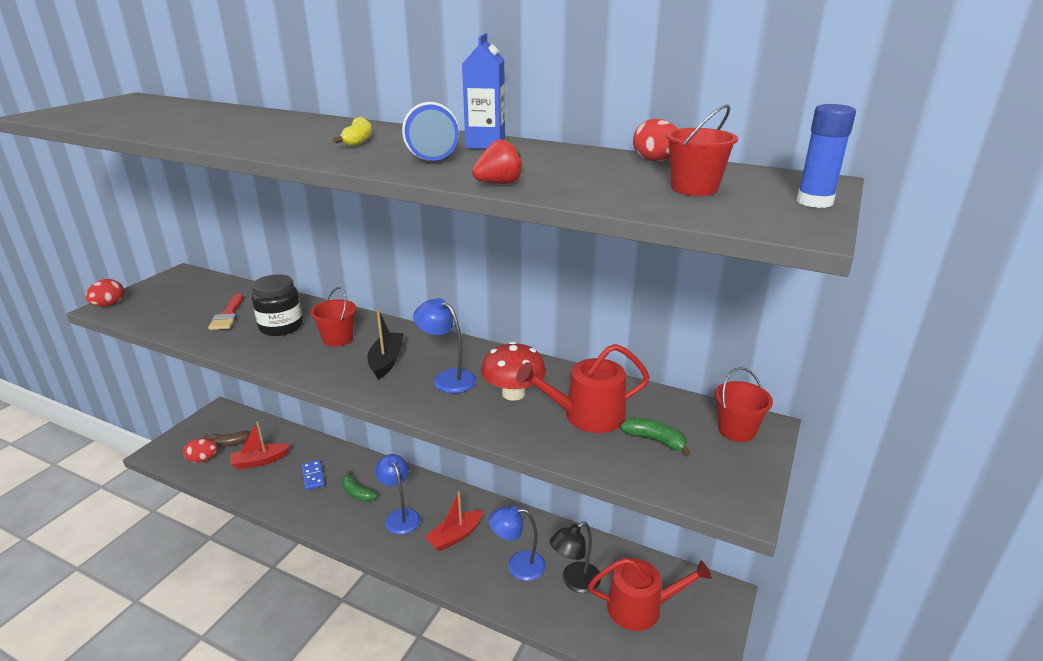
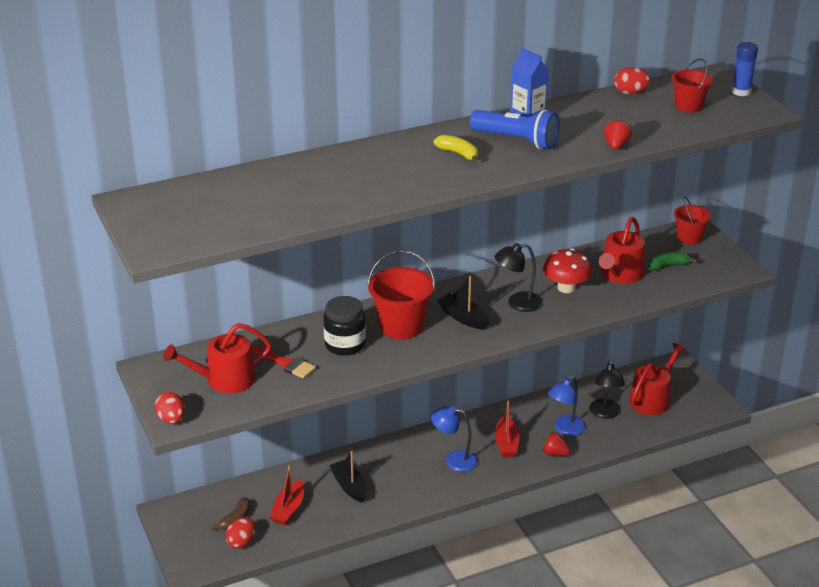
camera: 50 degrees left, 5 degrees up
blue domino [302,460,325,490] -> black boat [329,451,367,503]
red bucket [310,287,356,347] -> red bucket [367,250,436,340], size x1.63
green banana [342,471,377,502] -> none
blue lamp [413,298,476,393] -> black lamp [495,243,542,312]
none -> red watering can [164,323,272,393]
none -> red strawberry [542,432,570,456]

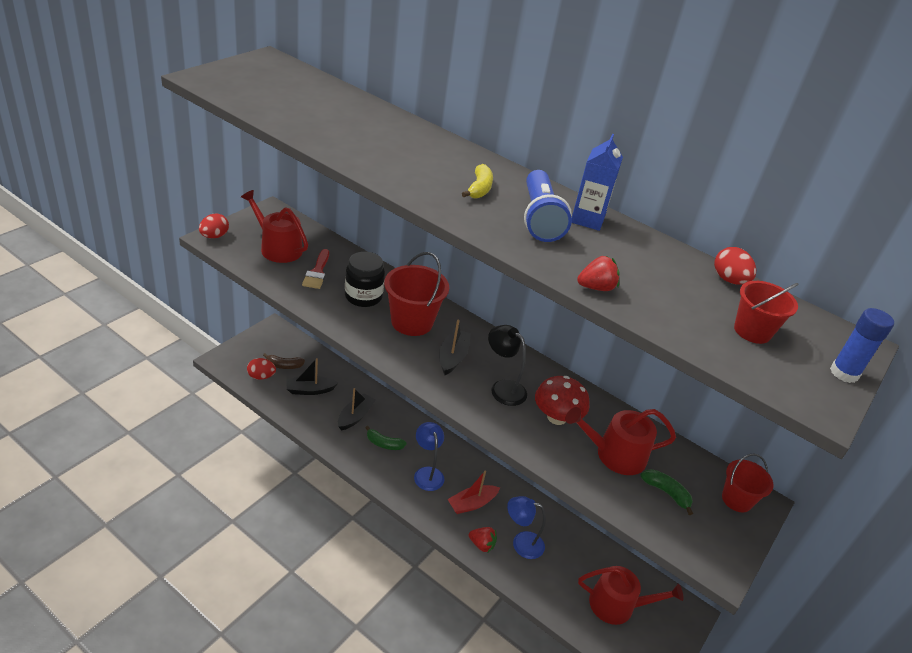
camera: 55 degrees right, 5 degrees up
red boat [269,465,304,525] -> black boat [286,358,338,395]
red strawberry [542,432,570,456] -> red strawberry turned 120 degrees clockwise [469,527,497,552]
black lamp [590,360,625,419] -> none
none -> green banana [365,426,407,450]

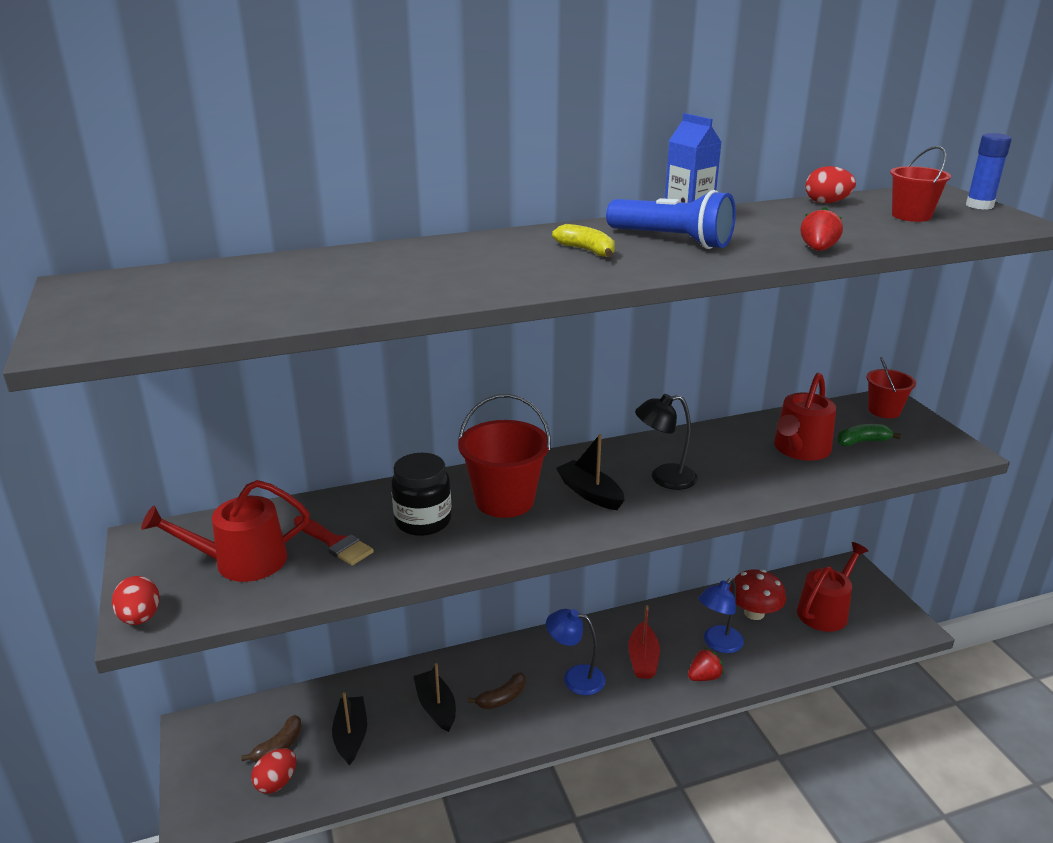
camera: 50 degrees left, 10 degrees down
black boat [286,358,338,395] -> black boat turned 150 degrees clockwise [332,692,367,765]
green banana [365,426,407,450] -> brown banana [468,672,526,709]
red mushroom [535,376,590,425] -> red mushroom moved to [729,569,786,620]

